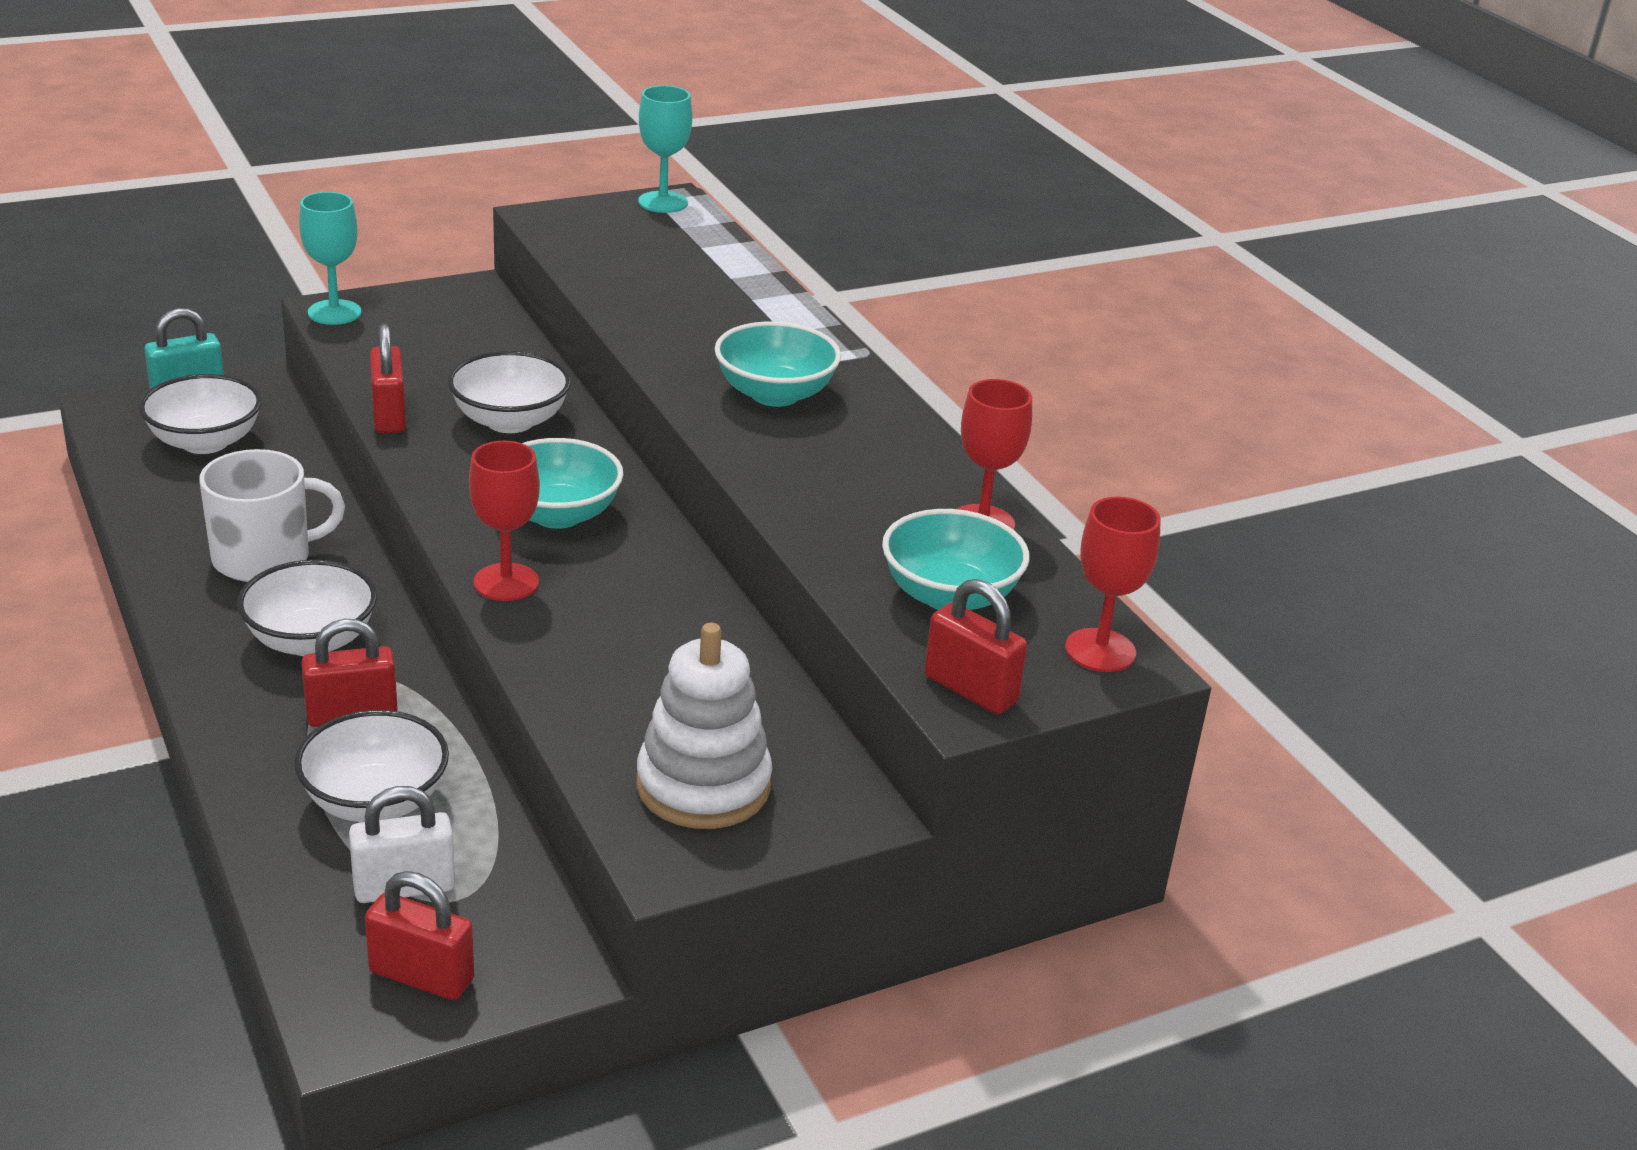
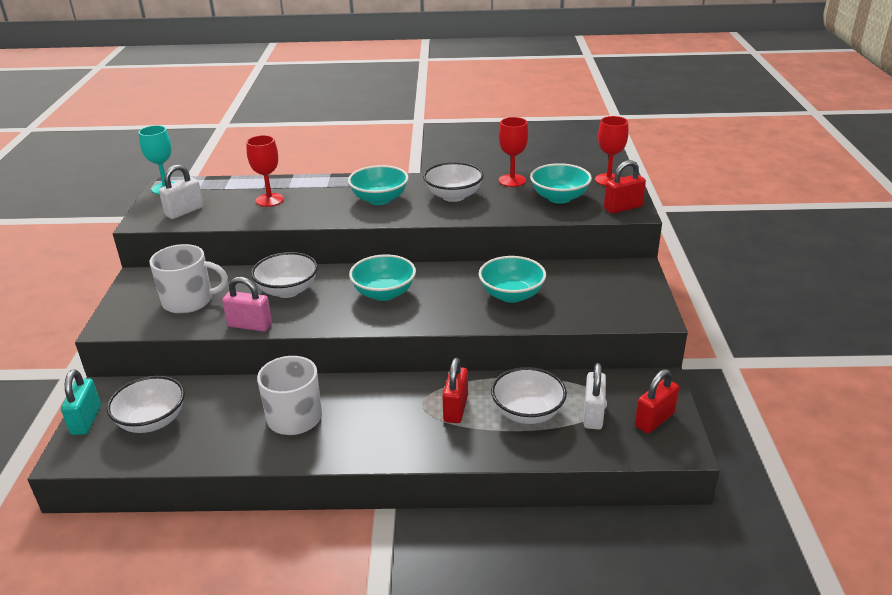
camera: 60 degrees left, 0 degrees up
white bowl [237,560,377,656] -> white bowl moved to [423,162,484,202]
turquoise goblet [299,192,362,325] -> none
red padlock [370,323,406,434] -> pink padlock [222,277,272,332]
red goblet [469,441,540,601] -> red goblet moved to [246,135,284,207]
white stacking toy [637,623,772,829] -> none
none -> white mug [149,244,228,314]
none -> white padlock [159,164,204,219]
none -> turquoise bowl [479,256,546,303]

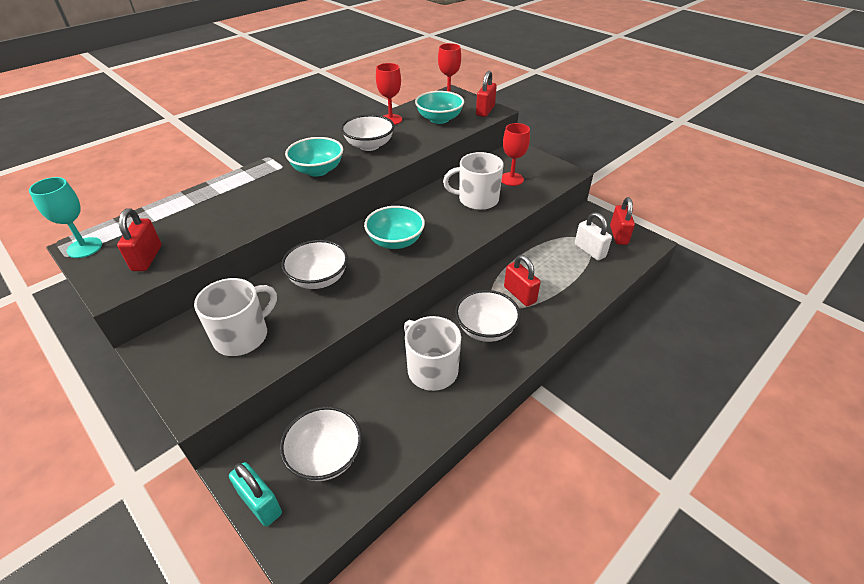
camera: 45 degrees left, 10 degrees up
white padlock [159,164,204,219] -> red padlock [117,208,162,271]
pink padlock [222,277,272,332] -> none
red goblet [246,135,284,207] -> red goblet moved to [501,123,530,186]
turquoise bowl [479,256,546,303] -> white mug [443,152,503,210]
white bowl [491,367,567,424] -> white bowl moved to [455,290,521,342]

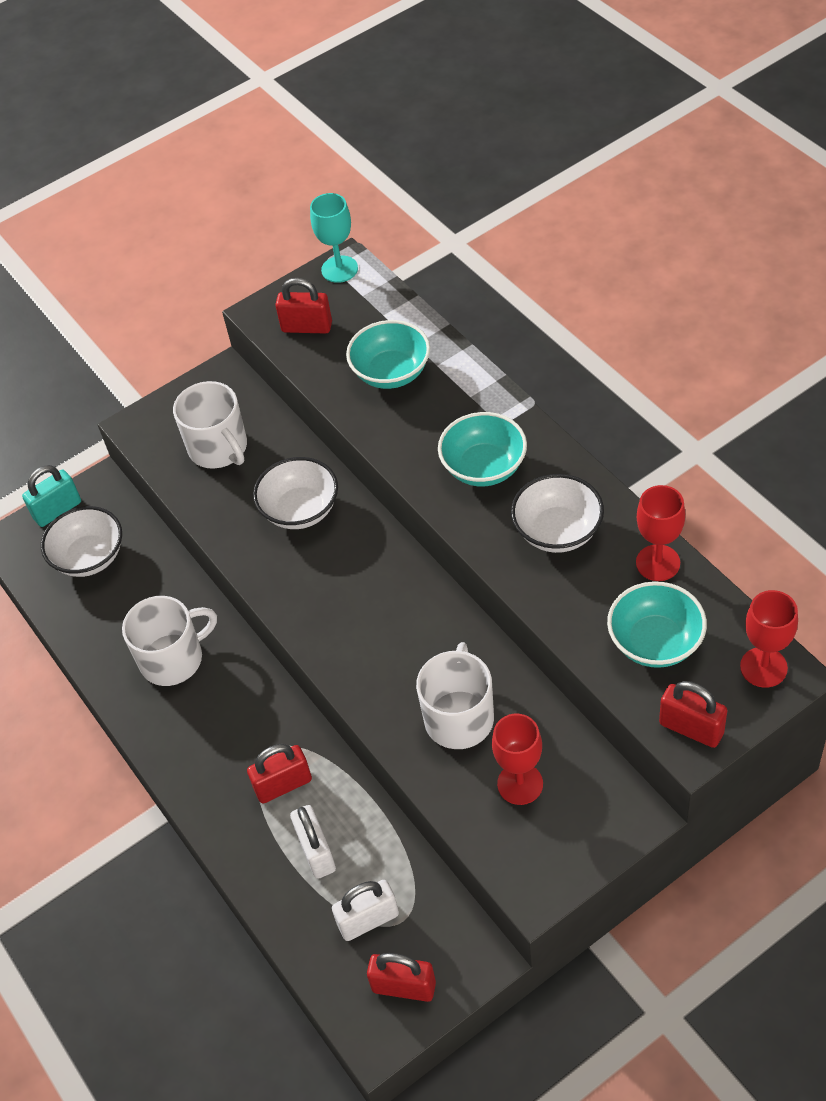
camera: 105 degrees right, 10 degrees up
turquoise bowl [364,206,425,249] -> turquoise bowl moved to [346,320,430,389]
white bowl [455,290,521,342] -> none
none -> white padlock [290,805,336,879]

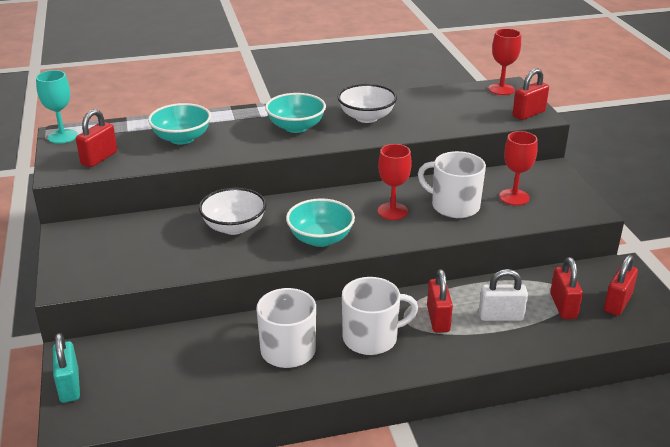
camera: 75 degrees left, 20 degrees down
white bowl [41,506,122,577] -> none
white mug [173,381,247,469] -> white mug moved to [342,277,418,355]
white padlock [332,880,399,941] -> red padlock [550,257,583,319]
turquoise bowl [607,581,707,668] -> turquoise bowl moved to [286,198,355,247]
red goblet [636,485,685,581] -> red goblet moved to [378,144,412,220]

